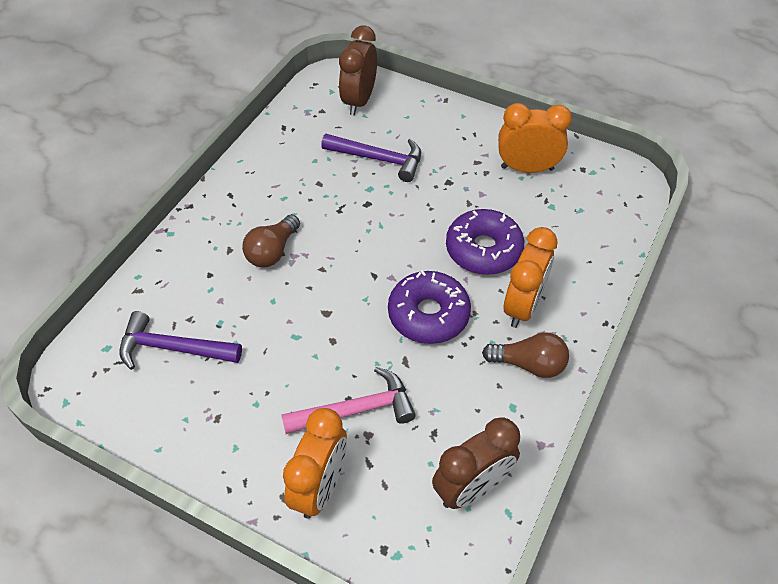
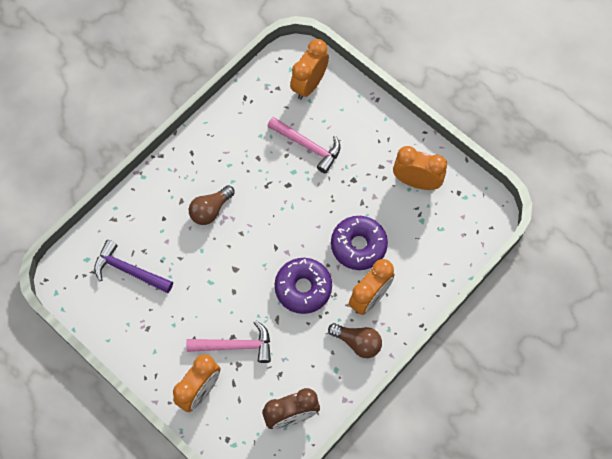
camera: 15 degrees right, 15 degrees up
purple hammer [321,134,421,182] -> pink hammer [267,117,341,174]
brown clock [339,25,377,115] -> orange clock [290,39,329,99]

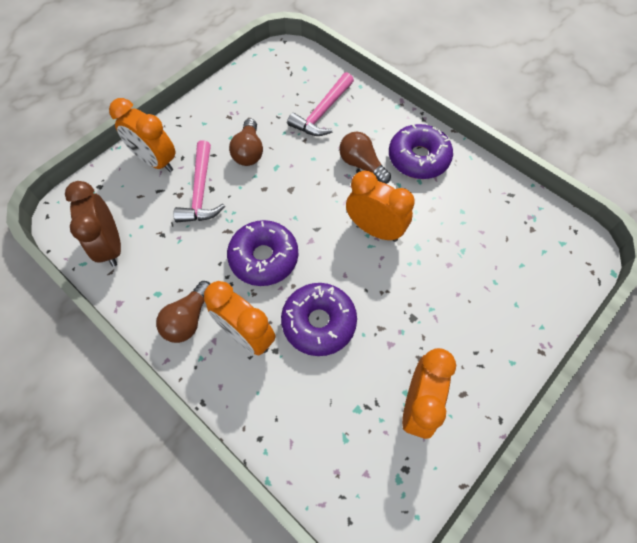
camera: 90 degrees right, 5 degrees down
purple hammer [94,240,173,293] -> none
pink hammer [267,117,341,174] -> pink hammer moved to [287,72,354,136]
orange clock [290,39,329,99] -> orange clock moved to [346,170,415,242]
none -> brown light bulb [229,118,263,166]
none -> purple donut [389,124,453,179]

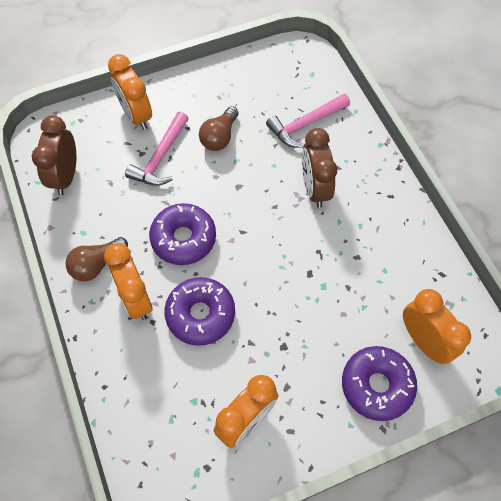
camera: 25 degrees right, 0 degrees up
brown light bulb [339,132,391,184] -> brown clock [302,128,337,208]
orange clock [346,170,415,242] -> orange clock moved to [403,289,471,364]
purple donut [389,124,453,179] -> purple donut moved to [342,346,417,421]

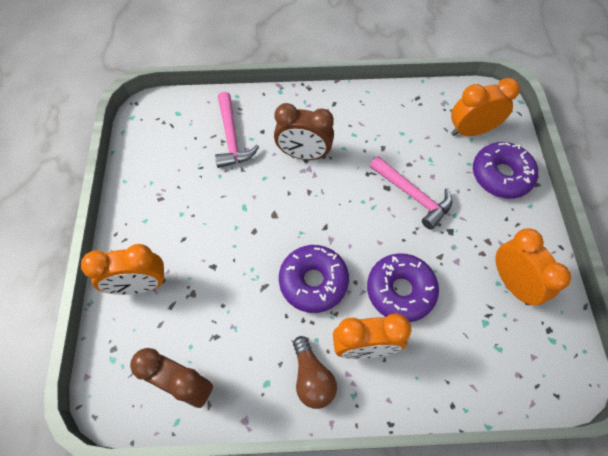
camera: 70 degrees left, 0 degrees up
pink hammer [125,112,189,186] -> pink hammer moved to [370,156,452,230]
brown light bulb [199,106,239,151] -> none

